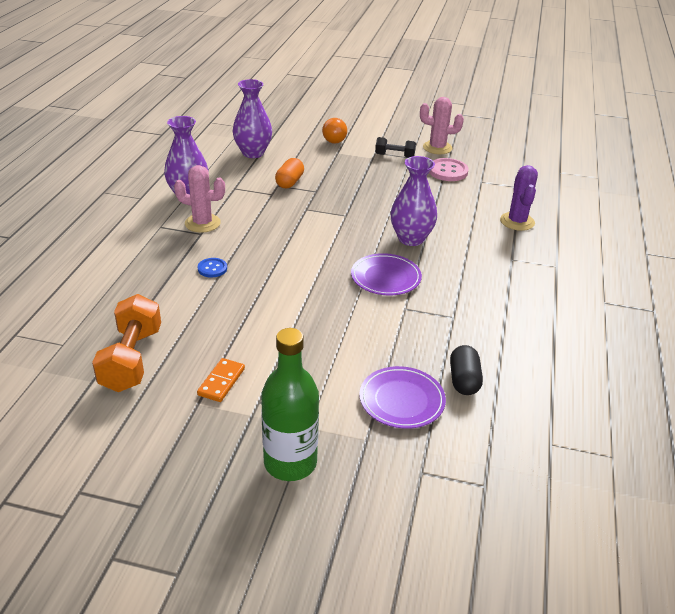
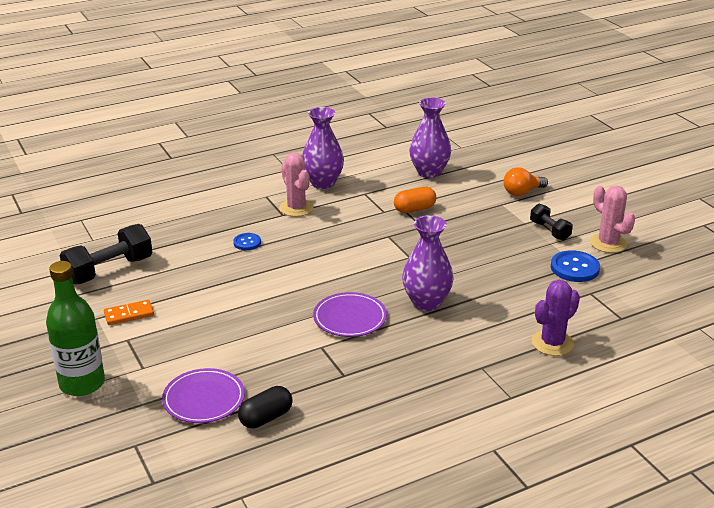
camera: 50 degrees right, 5 degrees down
orange dumbbell [92,294,161,392] -> black dumbbell [60,224,153,285]
pink button [429,158,469,181] -> blue button [551,250,600,282]

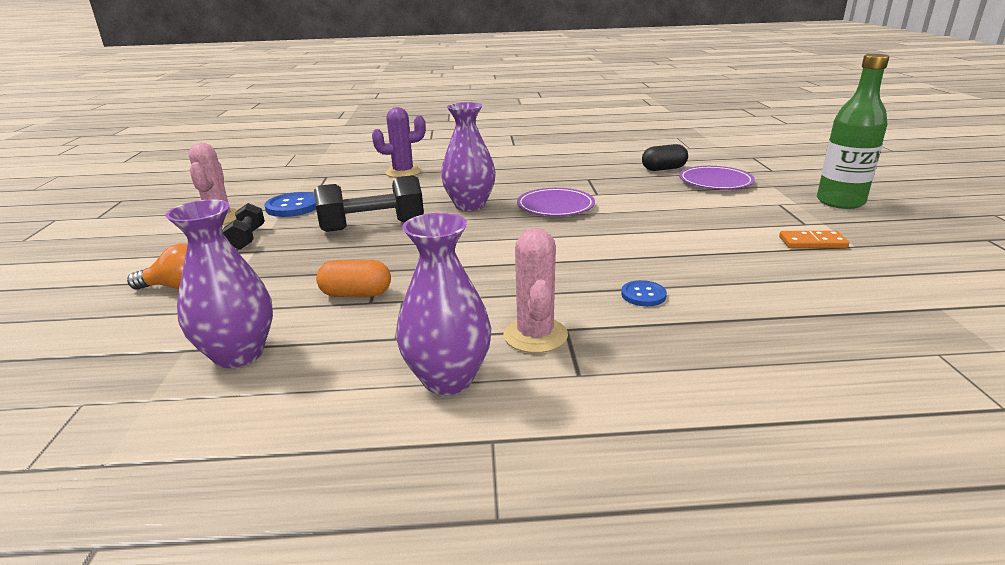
camera: 155 degrees left, 5 degrees down
black dumbbell [60,224,153,285] -> black dumbbell moved to [314,175,424,232]

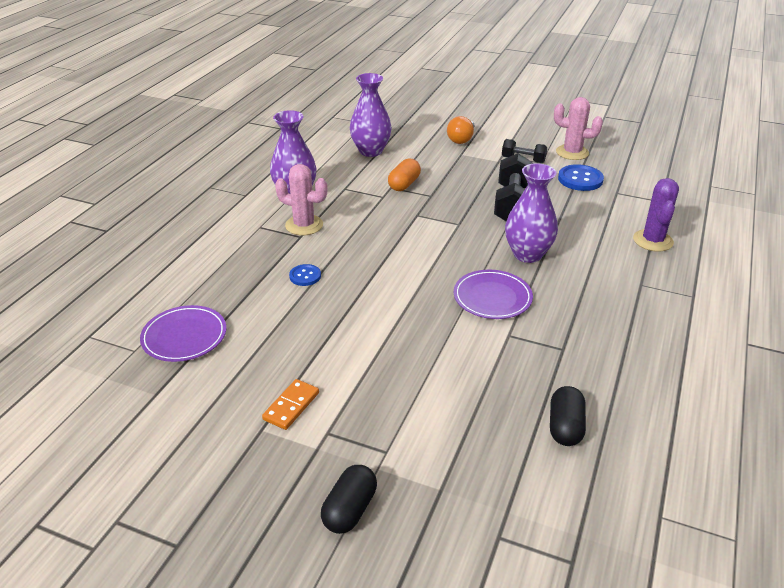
camera: 115 degrees right, 10 degrees up
purple plate [679,166,755,189] -> purple plate moved to [140,305,226,362]
green bottle [817,54,889,209] -> black capsule [321,465,377,534]

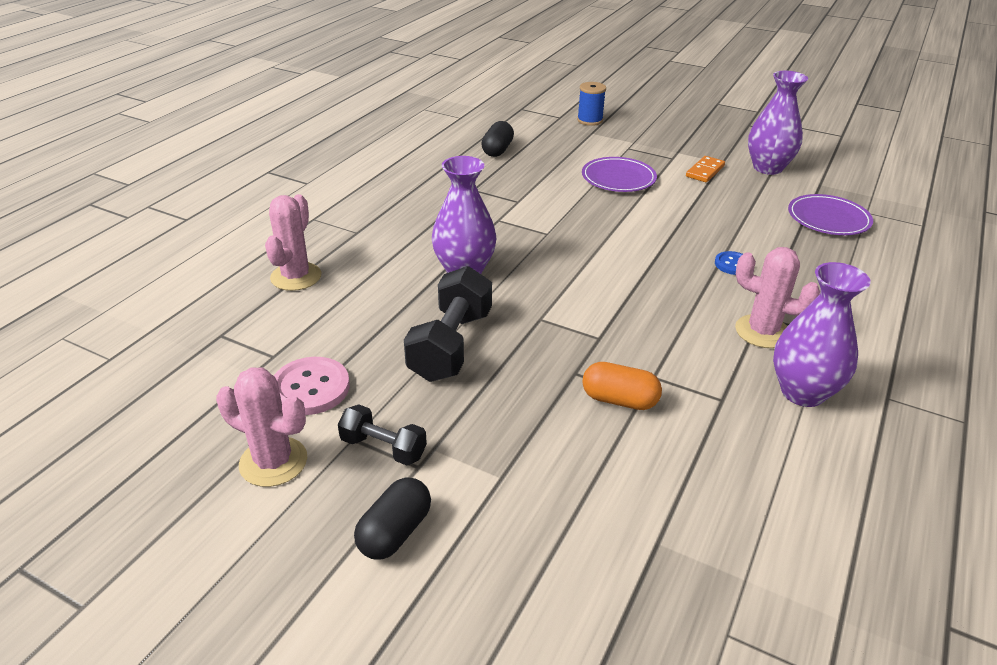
camera: 175 degrees left, 0 degrees up
black capsule [321,465,377,534] -> black capsule moved to [354,477,431,560]
purple vase [350,73,392,157] -> purple vase moved to [748,71,808,175]
orange capsule [388,158,421,191] -> orange capsule turned 75 degrees clockwise [582,362,662,410]
orange light bulb [447,116,475,144] -> none
purple plate [454,270,533,319] -> purple plate moved to [582,157,657,192]
blue button [558,164,604,191] -> pink button [274,357,350,415]
purple cactus [633,178,679,252] -> pink cactus [265,194,321,291]
none -> blue spool [577,82,606,126]

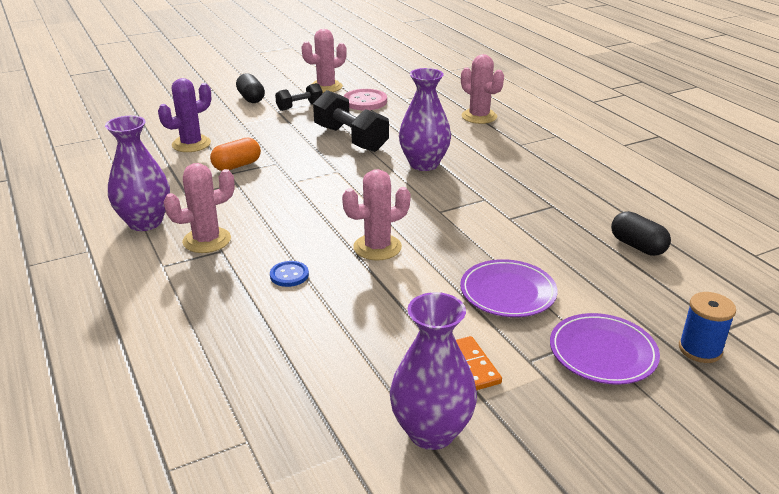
camera: 125 degrees right, 5 degrees down
purple plate [788,194,873,235] -> purple plate moved to [550,313,660,385]
none -> purple cactus [158,78,211,152]
none -> pink cactus [342,169,411,260]

